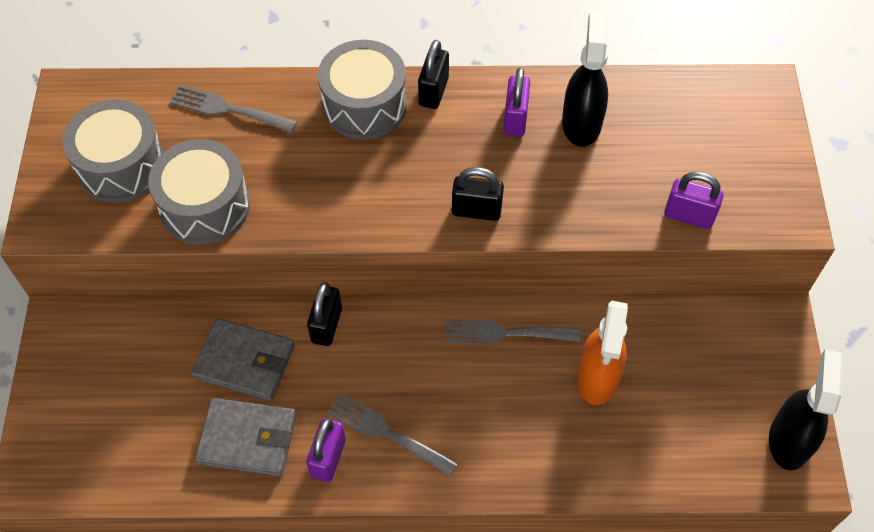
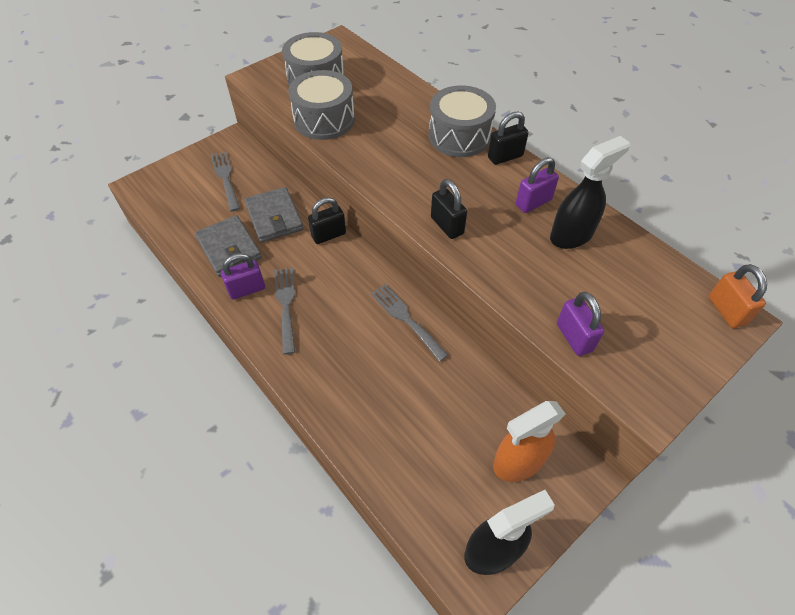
camera: 50 degrees right, 5 degrees down
grey fork [169,85,297,133] -> grey fork moved to [210,151,240,212]
orange spray bottle [577,301,628,405] -> orange spray bottle moved to [493,401,566,482]
none -> orange padlock [709,264,767,328]

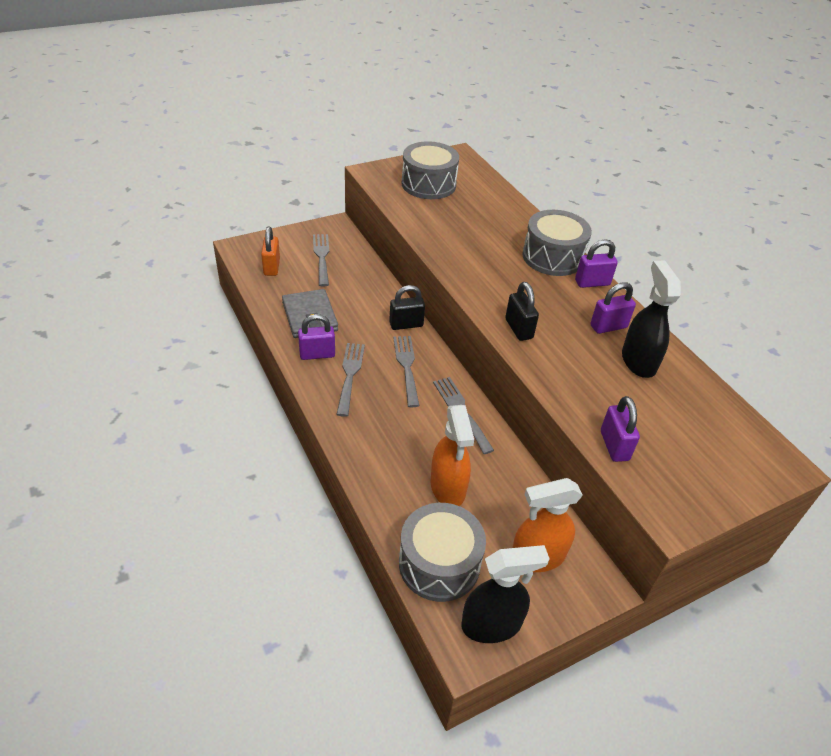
camera: 10 degrees right, 10 degrees down
grey wallet [244,187,303,243] -> none
grey drum [288,70,355,140] -> grey drum moved to [399,503,486,602]
black padlock [488,112,529,165] -> purple padlock [575,239,618,288]
black spray bottle [550,136,630,249] -> black spray bottle turned 75 degrees counterclockwise [622,261,681,378]
orange padlock [709,264,767,328] -> orange padlock moved to [261,227,280,276]
none -> grey fork [393,336,419,407]
none -> orange spray bottle [430,405,474,506]

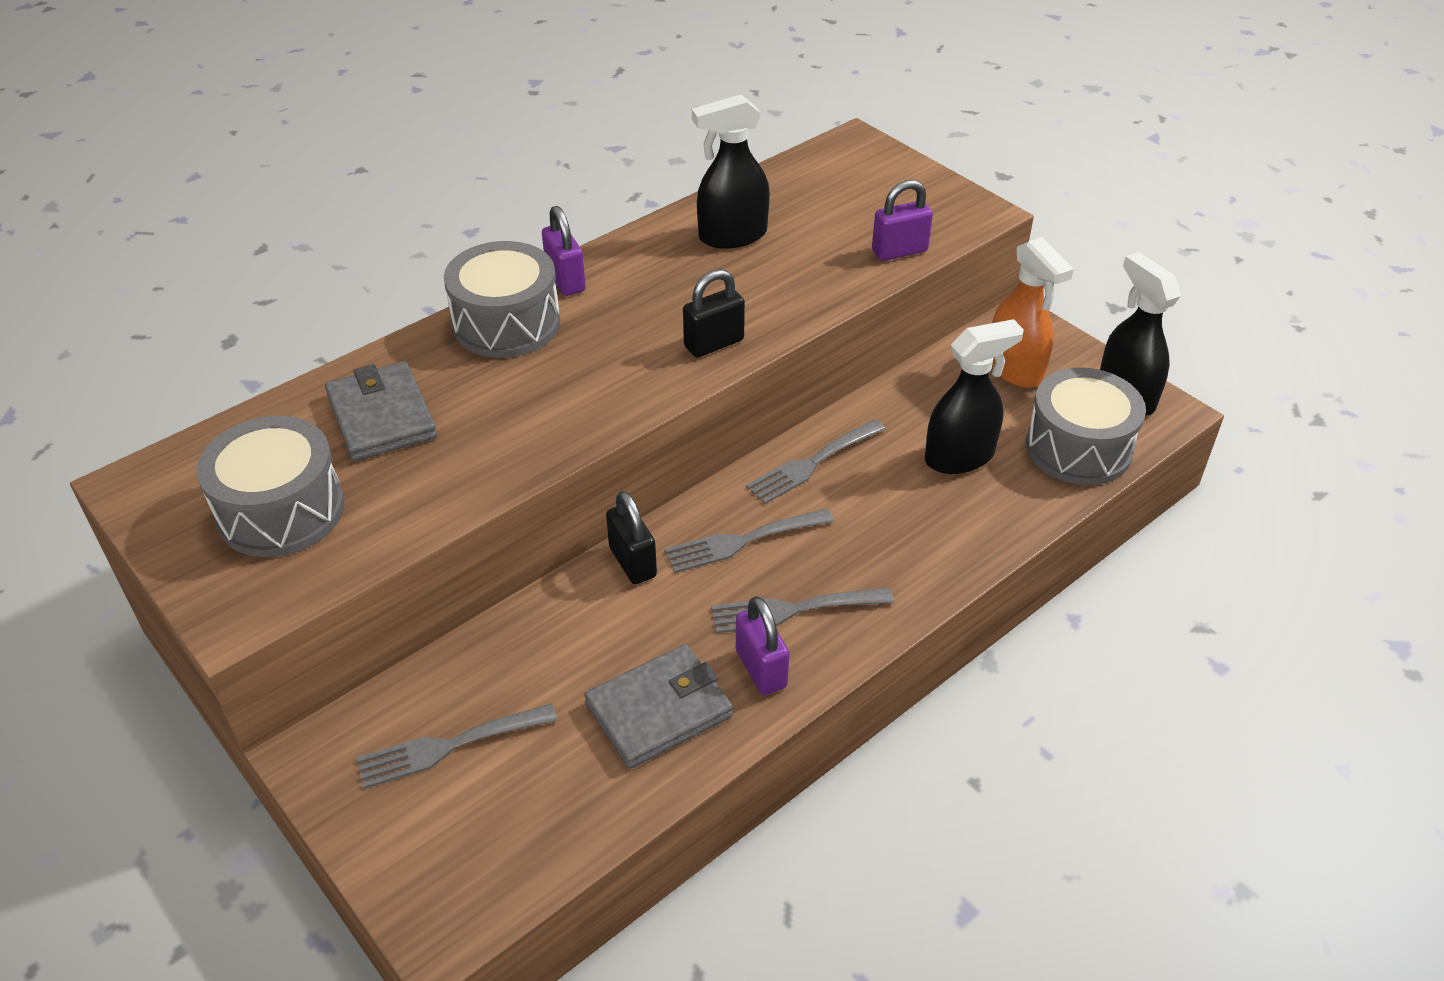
camera: 100 degrees left, 0 degrees up
orange padlock [261,227,280,276] -> none
orange spray bottle [430,405,474,506] -> black spray bottle [925,319,1024,474]
purple padlock [590,283,636,334] -> none
none -> grey wallet [325,361,437,462]

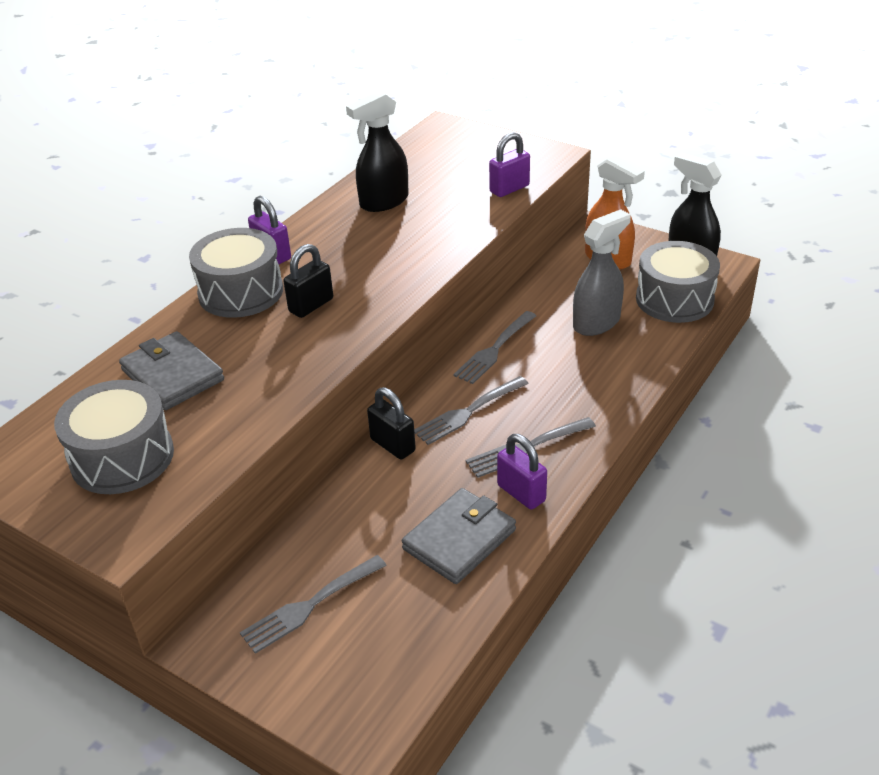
camera: 15 degrees left, 5 degrees down
black padlock [683,269,745,357] -> black padlock moved to [284,244,333,318]
black spray bottle [925,319,1024,474] -> grey spray bottle [573,209,631,336]

